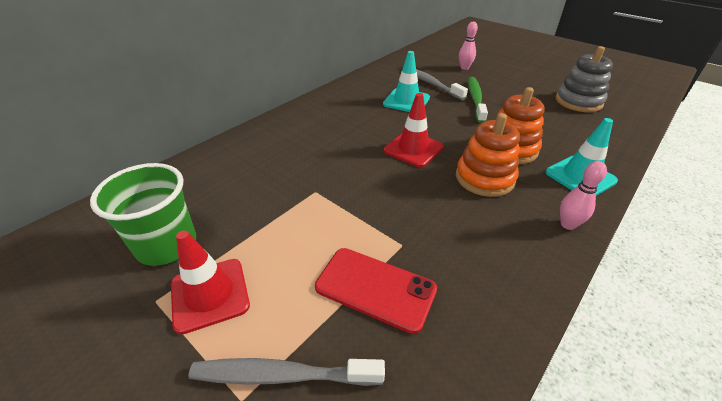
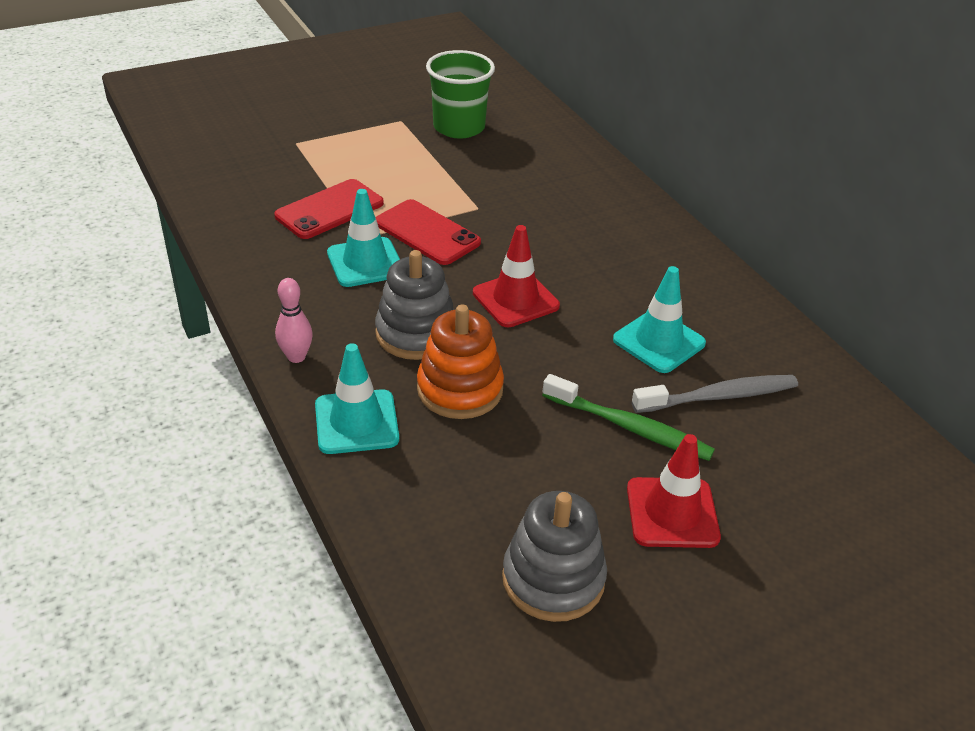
camera: 110 degrees right, 0 degrees up
red traffic cone [171,230,250,334] -> red traffic cone moved to [627,434,721,548]
grey toothbrush [188,358,385,386] -> none
orange stacking toy [456,113,520,197] -> grey stacking toy [375,250,454,360]
pink bowling pin [459,22,478,70] -> none
none -> turquoise traffic cone [327,189,400,287]
none -> red phone [376,199,481,265]

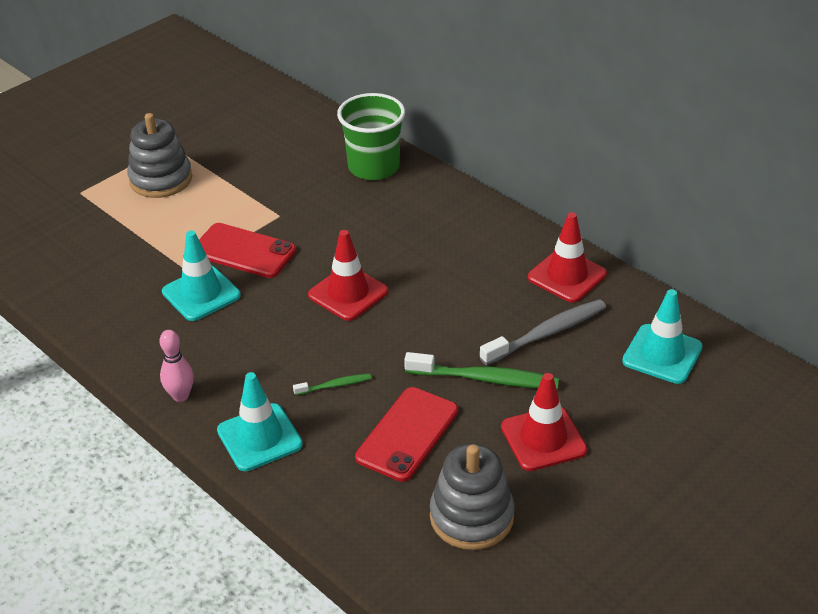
camera: 15 degrees left, 0 degrees up
red phone [274,179,384,239] -> red phone moved to [355,387,458,482]
grey stacking toy [375,250,454,360] -> grey stacking toy moved to [127,113,192,198]
orange stacking toy [417,304,504,419] -> green toothbrush [293,374,371,395]
green cup [426,50,495,139] -> green cup moved to [337,93,405,180]
turquoise traffic cone [613,266,706,373] -> turquoise traffic cone moved to [622,289,703,384]
none -> red traffic cone [528,212,607,303]

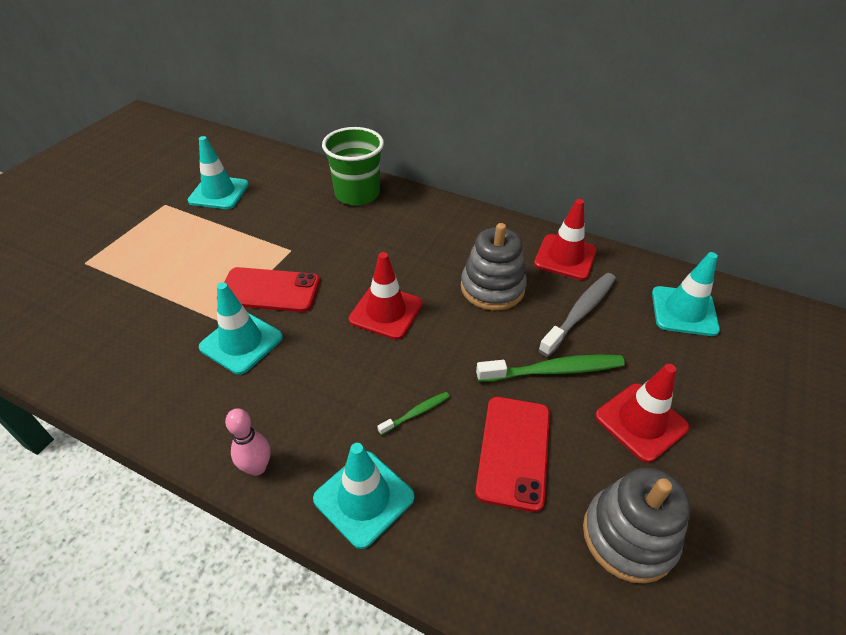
camera: 20 degrees left, 5 degrees up
grey stacking toy [127,113,192,198] -> grey stacking toy moved to [461,223,527,311]
none -> turquoise traffic cone [188,136,249,209]

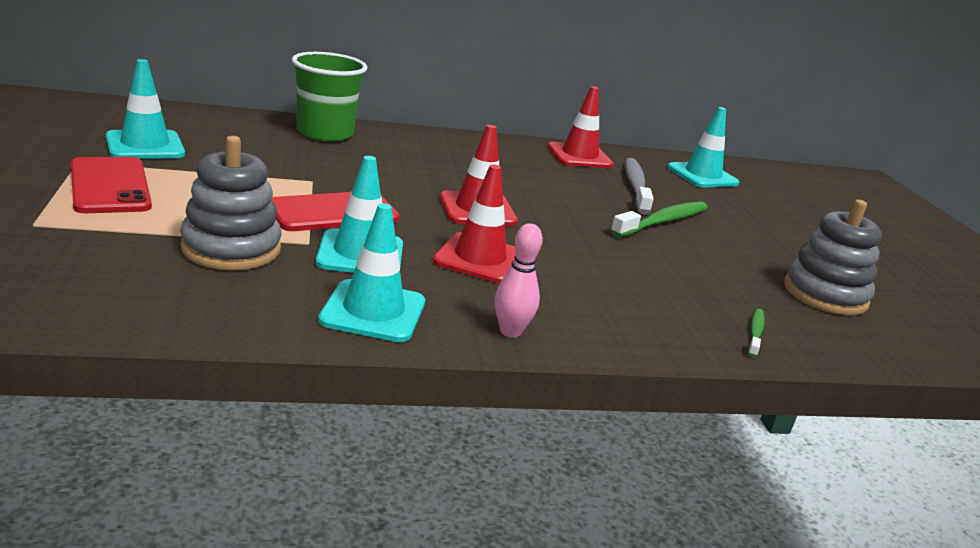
camera: 40 degrees left, 20 degrees down
turquoise traffic cone [313,443,414,549] -> turquoise traffic cone moved to [318,203,425,342]
green toothbrush [377,392,450,435] -> green toothbrush moved to [748,309,765,357]
grey stacking toy [461,223,527,311] -> grey stacking toy moved to [180,136,282,270]
red phone [475,397,550,512] -> red phone moved to [71,157,152,213]
red traffic cone [595,364,689,463] -> red traffic cone moved to [433,165,516,283]

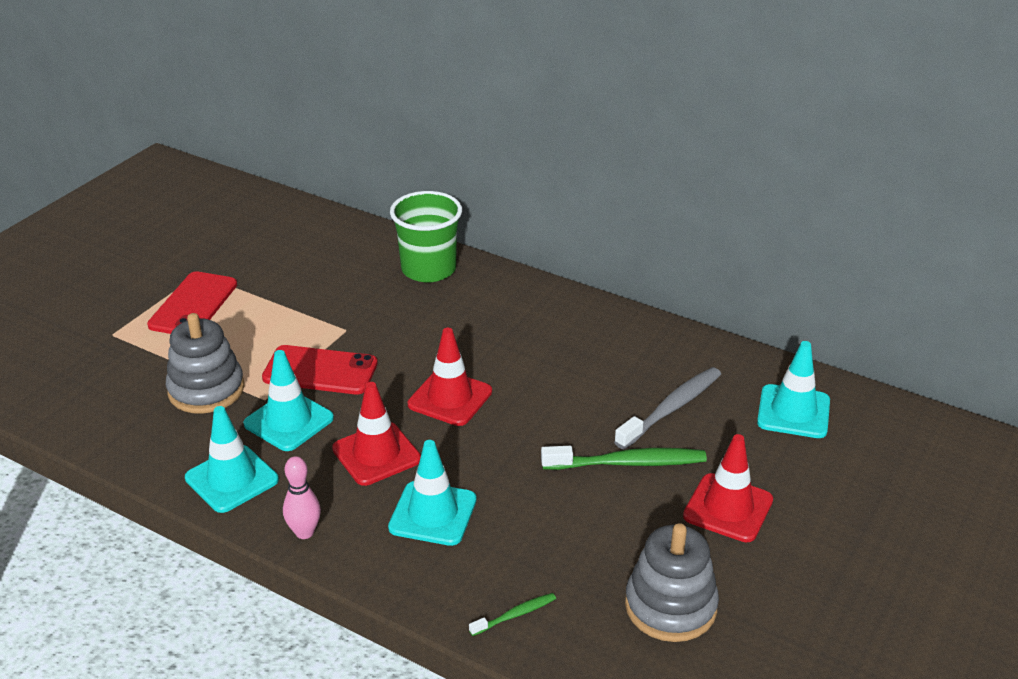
camera: 45 degrees right, 10 degrees up
turquoise traffic cone [106,59,185,159] -> turquoise traffic cone moved to [388,440,477,546]
red traffic cone [547,86,614,168] -> red traffic cone moved to [683,434,773,542]

